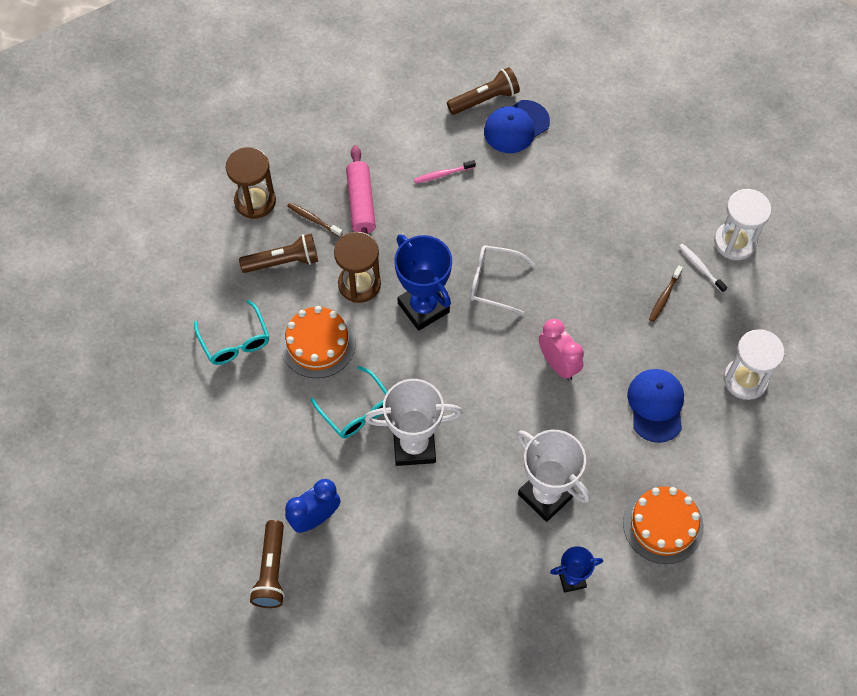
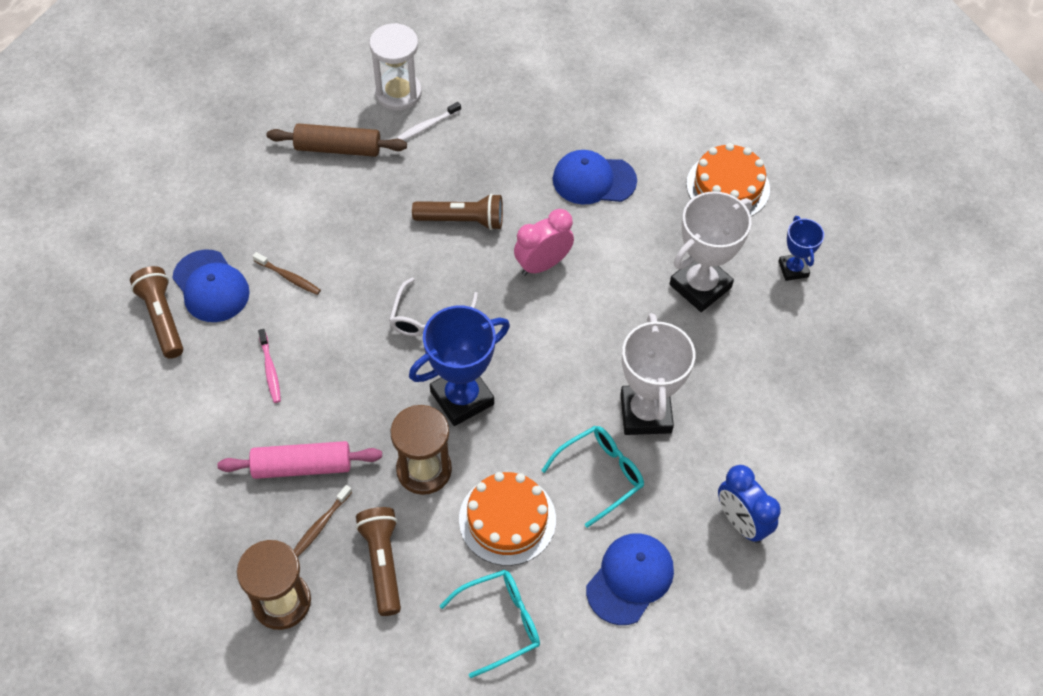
camera: 90 degrees left, 5 degrees down
brown flashlight [250,520,285,608] -> brown flashlight moved to [412,193,503,230]
brown toothbrush [649,266,683,322] -> brown toothbrush moved to [253,252,321,295]
white hourglass [724,329,785,400] -> none
none -> brown rolling pin [267,123,407,157]
none -> blue cap [586,533,674,625]

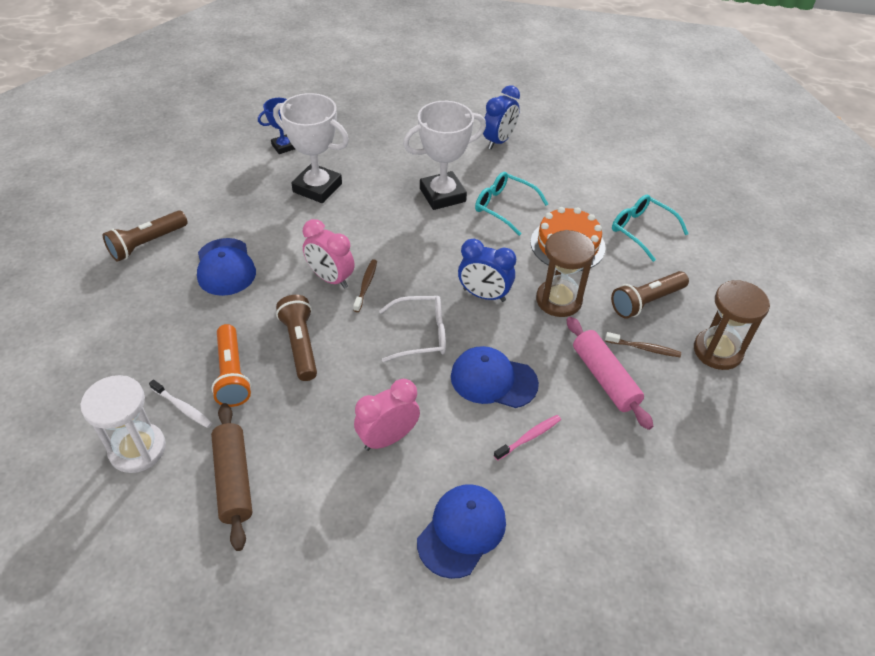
camera: 110 degrees left, 10 degrees down
brown flashlight [130,266,183,359] -> brown flashlight moved to [103,210,188,262]
brown toothbrush [253,252,321,295] -> brown toothbrush moved to [353,259,377,312]
blue trophy [409,306,510,426] -> blue clock [458,239,516,302]
blue cap [586,533,674,625] -> blue cap moved to [451,346,539,408]
orange cake [686,143,770,216] -> none
none -> orange flashlight [211,324,252,407]
none -> pink clock [354,379,420,451]

